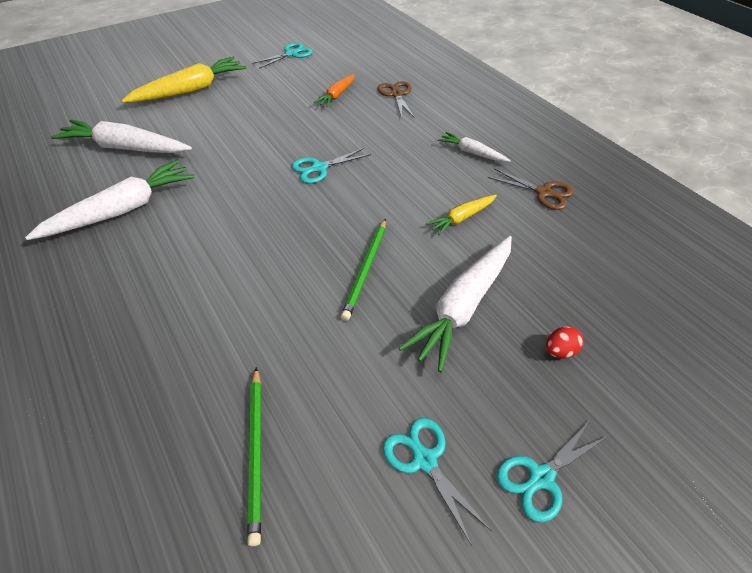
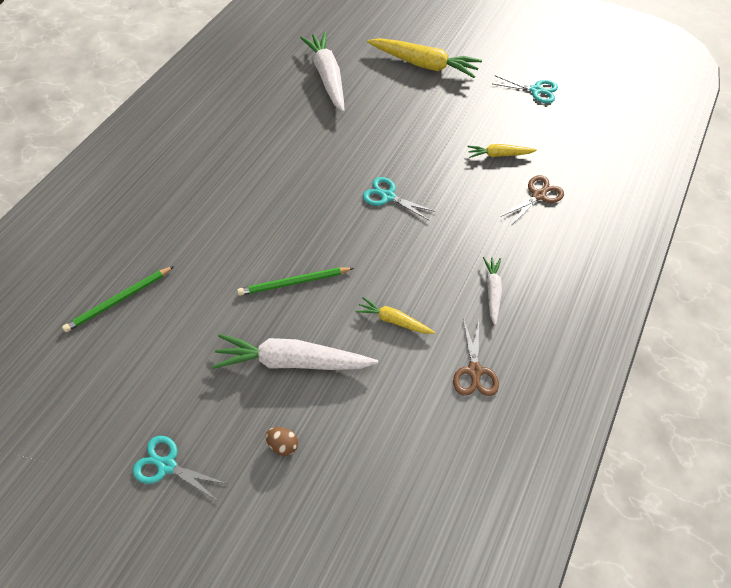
camera: 60 degrees right, 10 degrees up
white carrot [25,160,195,240] -> none
orange carrot [314,74,355,107] -> yellow carrot [467,144,537,158]
turquoise scissors [383,418,492,546] -> none
red egg [546,326,584,358] -> brown egg [266,427,298,456]

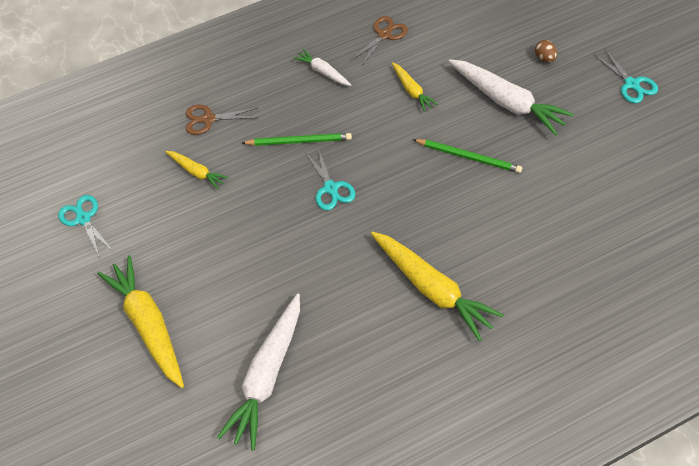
camera: 140 degrees left, 0 degrees up
green pencil [62,266,174,332] -> green pencil moved to [242,133,352,146]
white carrot [483,257,502,326] -> white carrot turned 90 degrees clockwise [293,49,351,86]
none -> yellow carrot [371,231,504,341]

